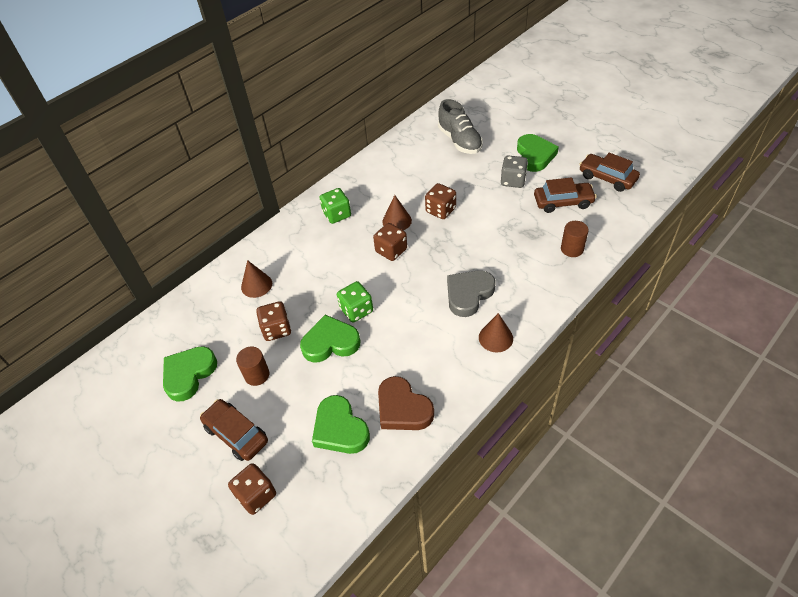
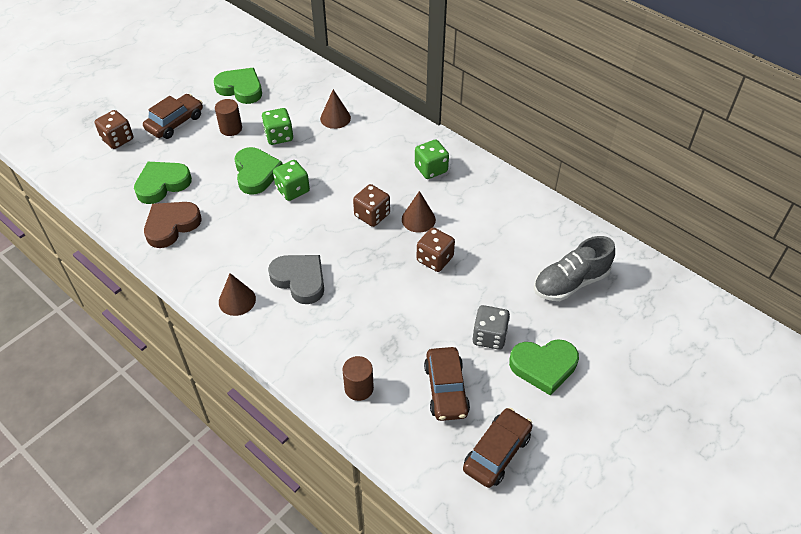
camera: 85 degrees right, 0 degrees up
brown dice [256,301,291,341] -> green dice [262,108,293,145]

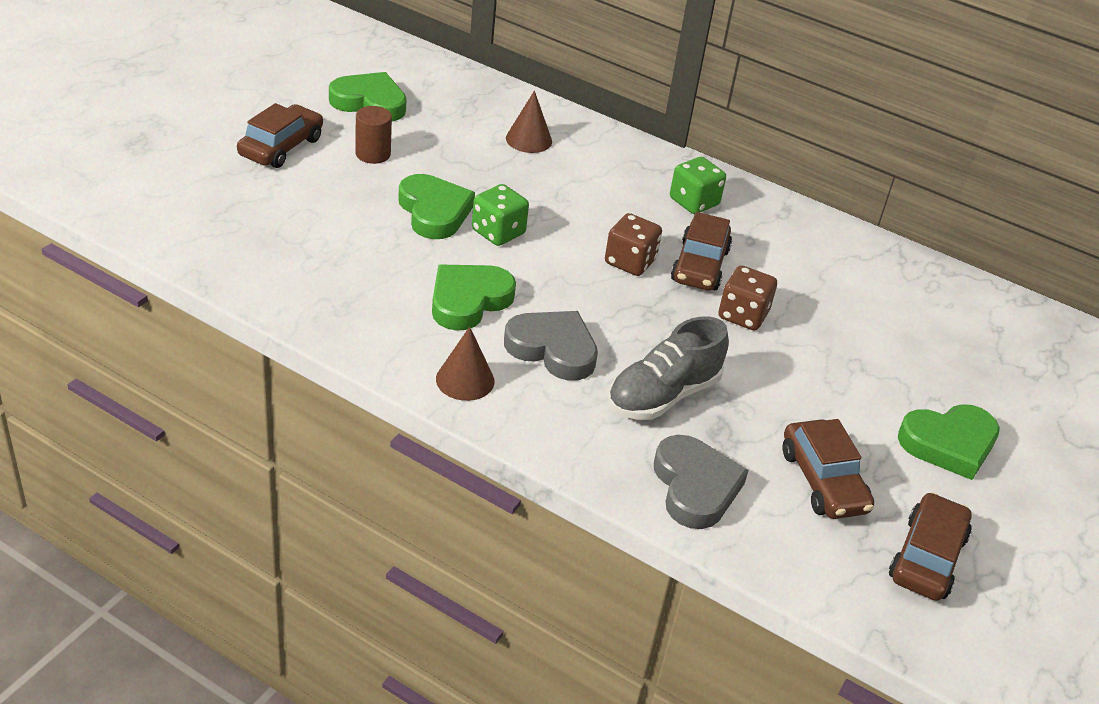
camera: 15 degrees left, 10 degrees down
brown dice [95,110,133,149] -> none
green heart [134,162,192,204] -> green heart moved to [432,265,516,331]
brown heart [144,202,202,248] -> none
green dice [262,108,293,145] -> none
brown cylinder [343,356,374,401] -> grey heart [654,435,749,529]
brown cone [402,191,436,233] -> brown car [671,212,732,290]
grey dice [472,305,510,350] -> none
grey shoe [534,236,615,301] -> grey shoe moved to [607,317,729,420]

